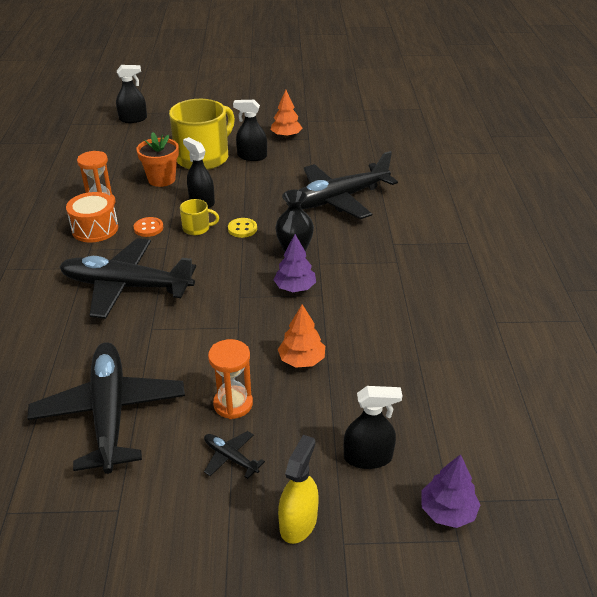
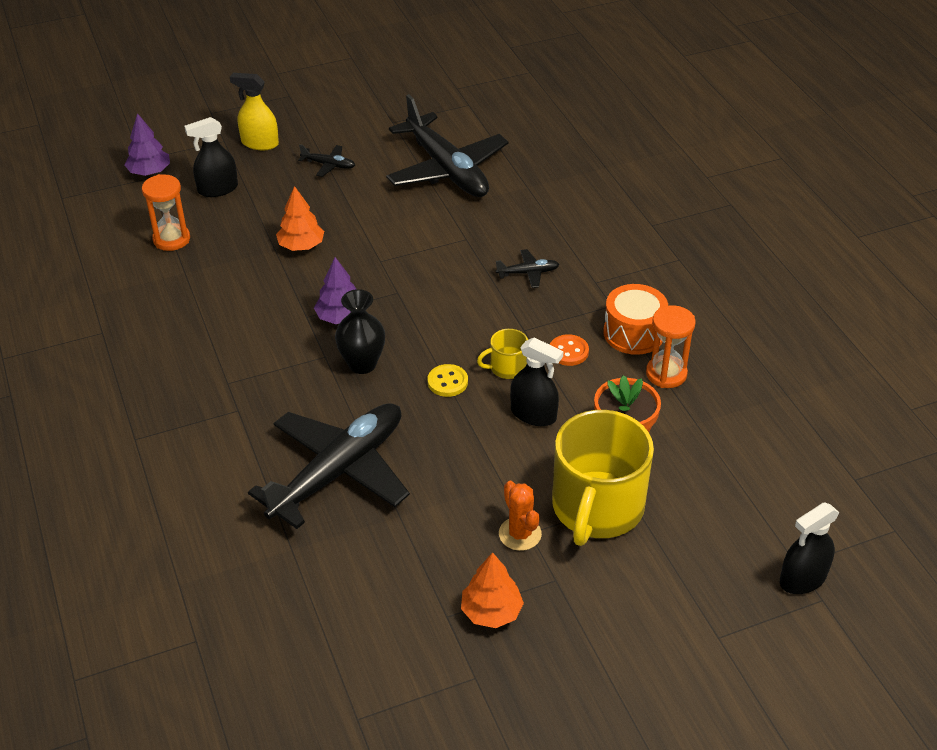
camera: 160 degrees right, 5 degrees up
black plane [60,238,196,319] -> black plane [496,249,559,288], size x0.40
orange hourglass [208,339,253,419] -> orange hourglass moved to [142,174,190,251]
black spray bottle [233,100,267,161] -> orange cactus [499,481,542,551]
yellow spray bottle [278,435,319,544] -> yellow spray bottle turned 105 degrees clockwise [230,73,279,150]

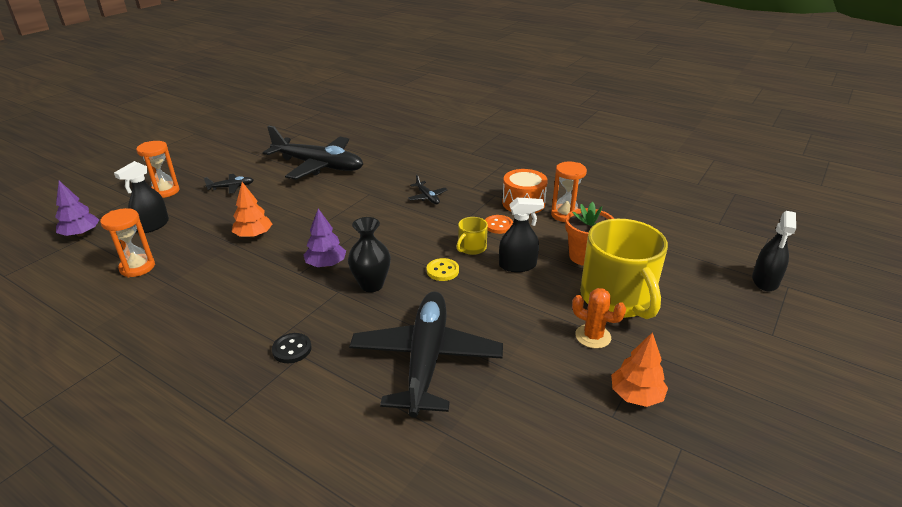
camera: 35 degrees left, 10 degrees down
yellow spray bottle [230,73,279,150] -> orange hourglass [136,141,180,198]
black plane [496,249,559,288] -> black plane turned 105 degrees clockwise [408,175,448,204]
none -> black button [272,333,311,363]

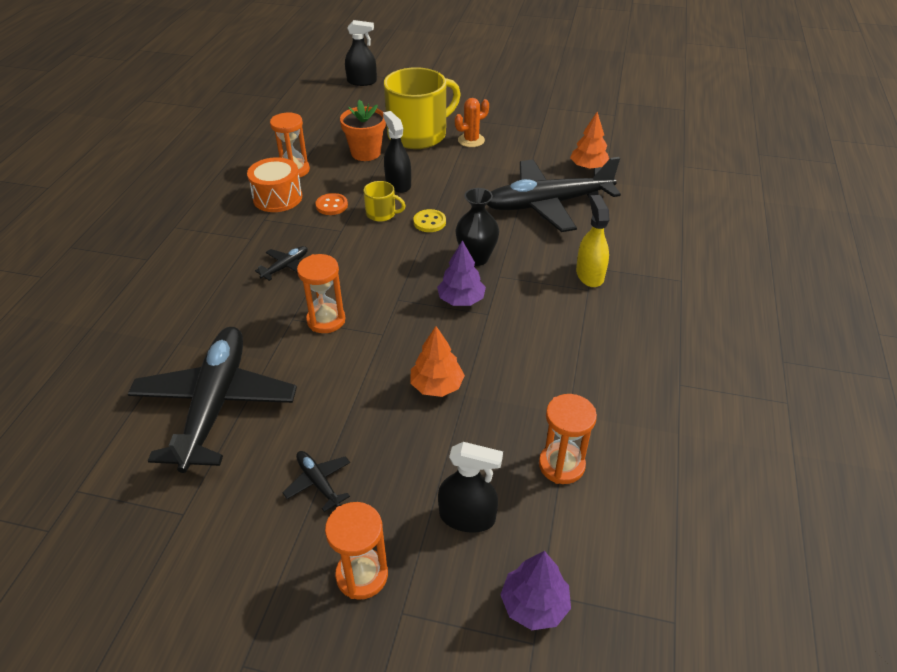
camera: 110 degrees left, 10 degrees up
black button [272,333,311,363] -> yellow spray bottle [576,195,610,287]
orange cactus [572,288,626,349] -> orange cactus turned 45 degrees clockwise [455,98,489,147]
orange tree [611,332,668,407] -> orange tree moved to [570,112,609,170]
none -> orange hourglass [297,254,345,333]

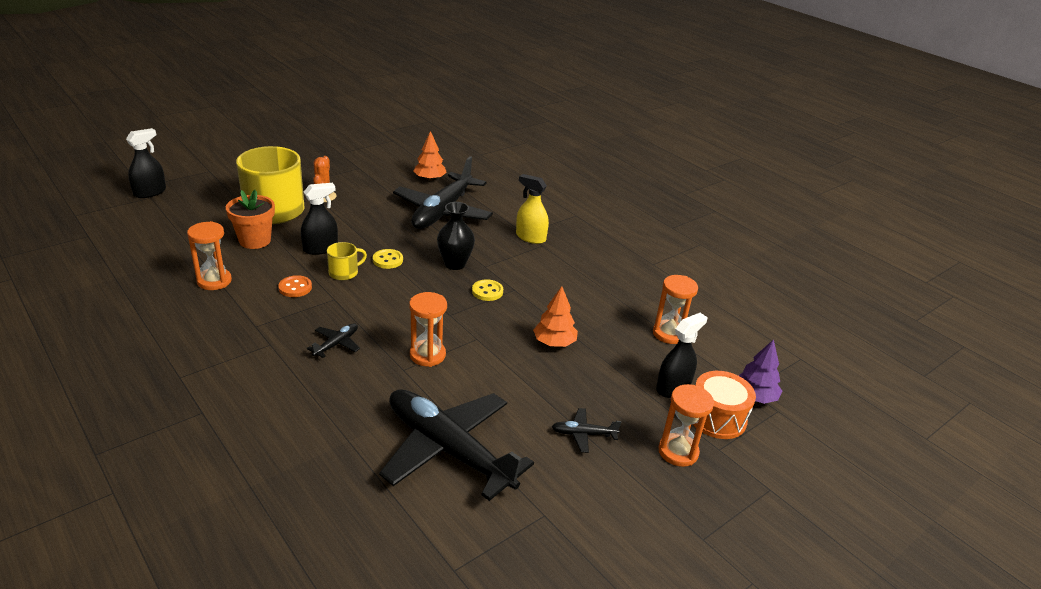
camera: 55 degrees left, 10 degrees down
orange drum [247,157,302,212] -> orange drum moved to [693,371,756,439]
black plane [255,246,308,281] -> black plane turned 45 degrees clockwise [307,323,360,358]
black spray bottle [383,111,411,193] -> black spray bottle turned 135 degrees clockwise [301,183,338,255]
purple tree [437,240,486,306] -> yellow button [472,279,503,301]

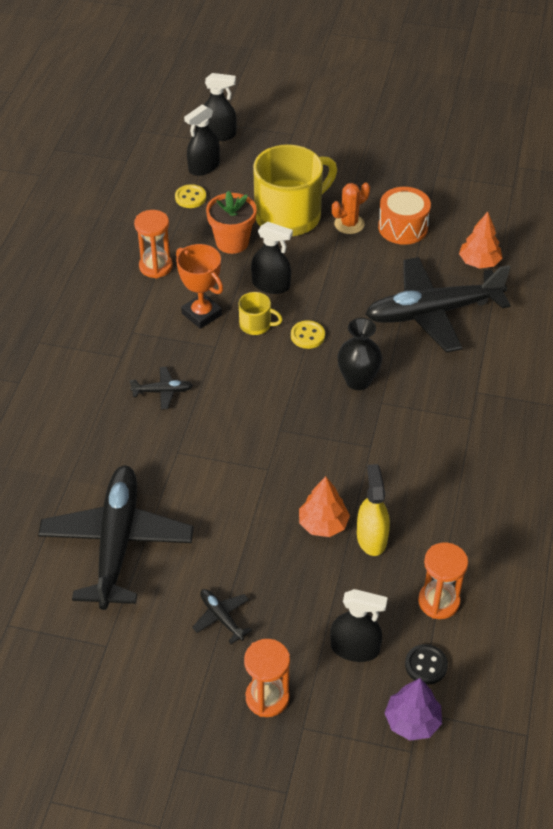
camera: 55 degrees right, 15 degrees up
orange button [278,275,312,297] -> orange trophy [176,244,223,329]
orange hourglass [409,292,447,367] -> none
yellow button [472,279,503,301] -> yellow button moved to [175,184,206,208]
yellow spray bottle [516,174,549,244] -> yellow spray bottle moved to [357,464,390,556]
orange drum [693,371,756,439] -> orange drum moved to [378,187,431,245]
none -> black spray bottle [184,104,220,176]
none -> black button [405,644,448,685]

